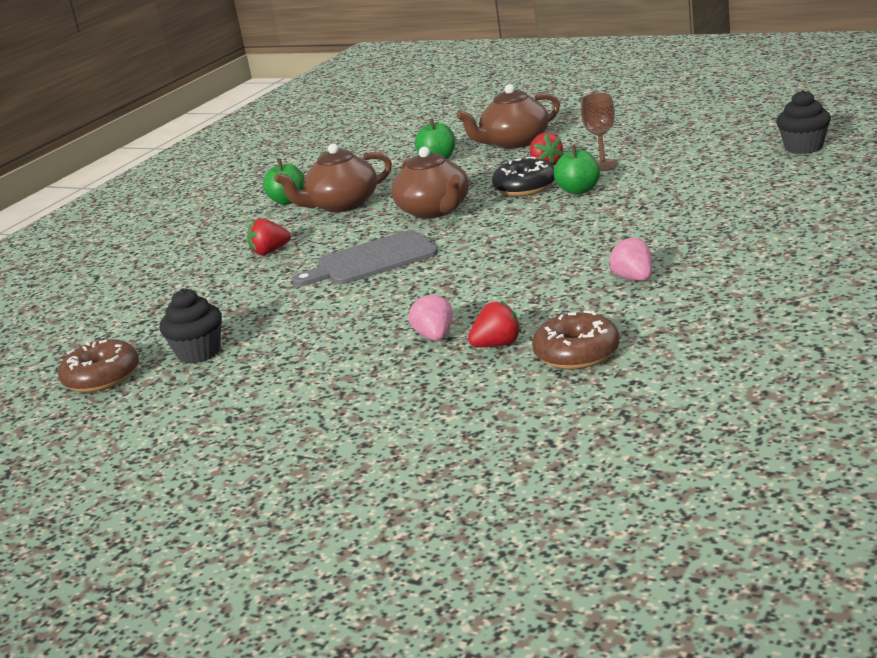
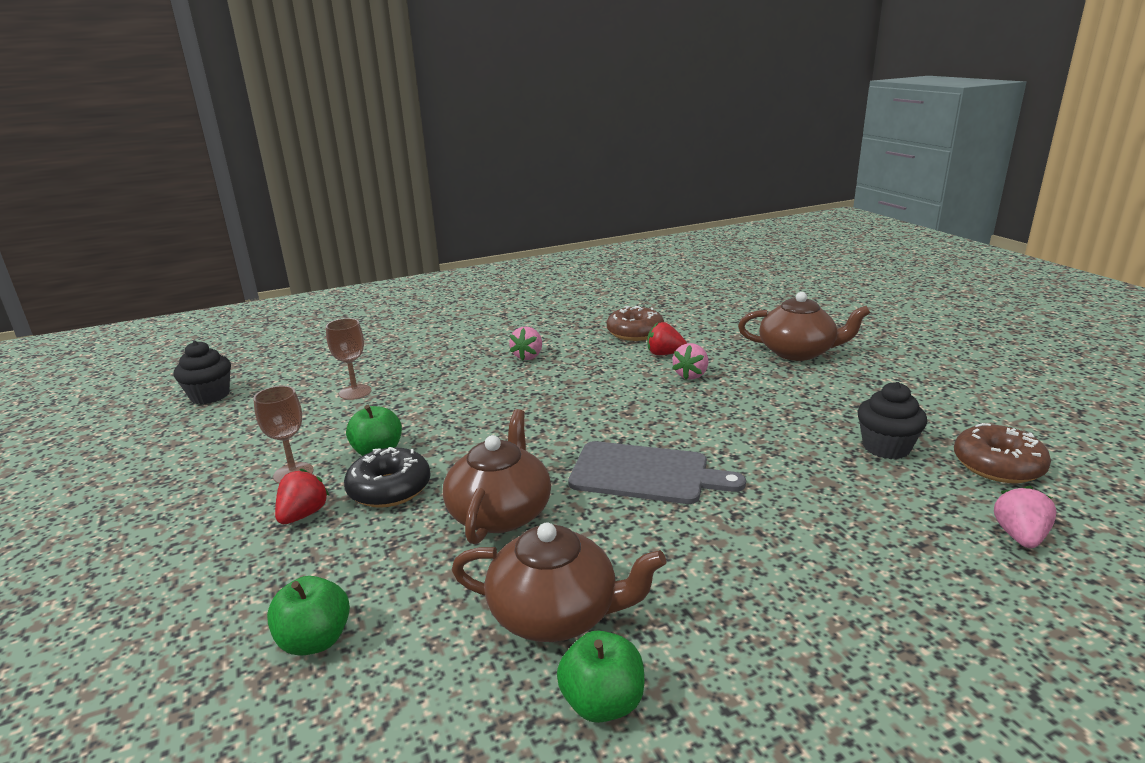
camera: 145 degrees left, 0 degrees up
red strawberry [247,218,291,255] -> none
brown teapot [457,84,560,149] -> brown teapot moved to [738,292,870,361]
none -> brown goblet [326,318,371,400]
none -> pink strawberry [994,486,1057,548]

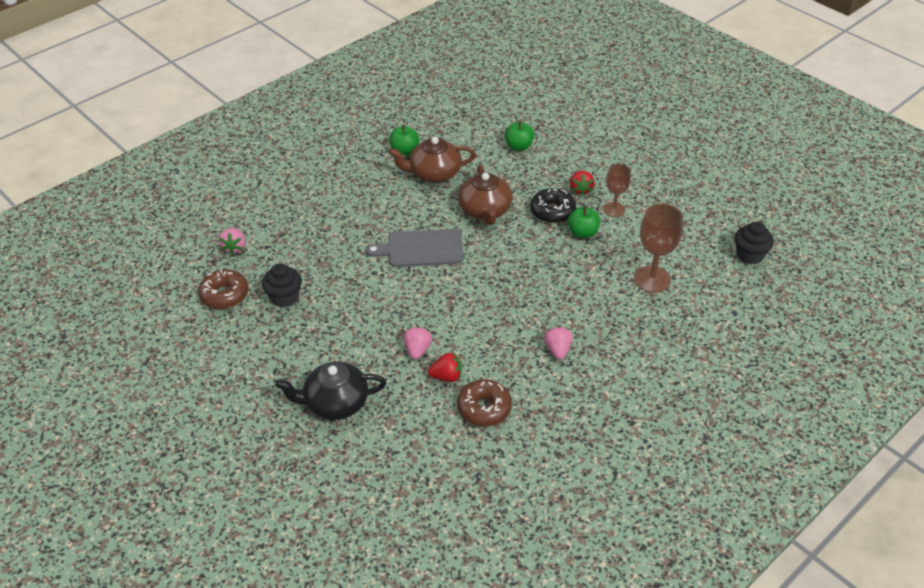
camera: 160 degrees right, 20 degrees up
brown goblet [326,318,371,400] -> brown goblet [634,203,683,293], size x1.57
brown teapot [738,292,870,361] -> black teapot [275,361,386,420]

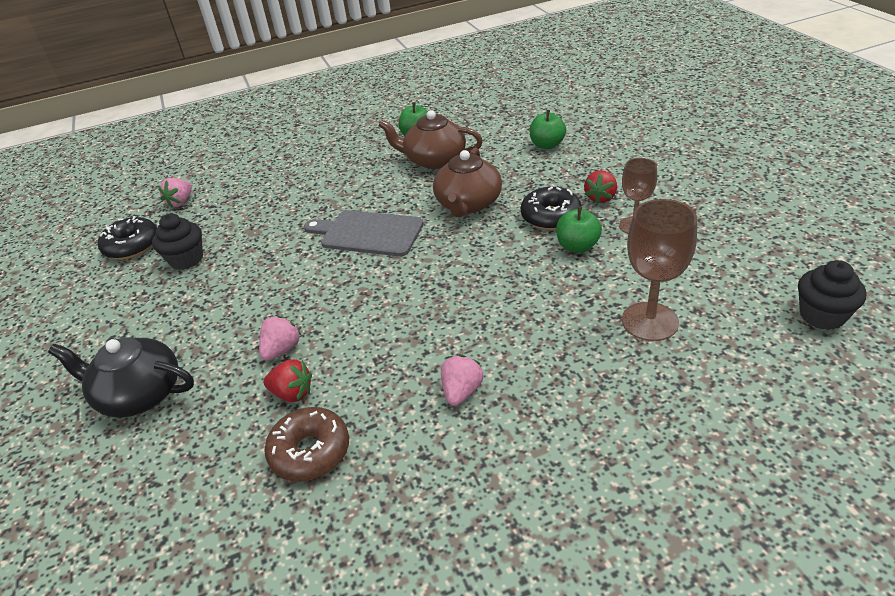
camera: 25 degrees right, 5 degrees down
brown donut [198,269,248,309] -> black donut [98,216,157,260]

